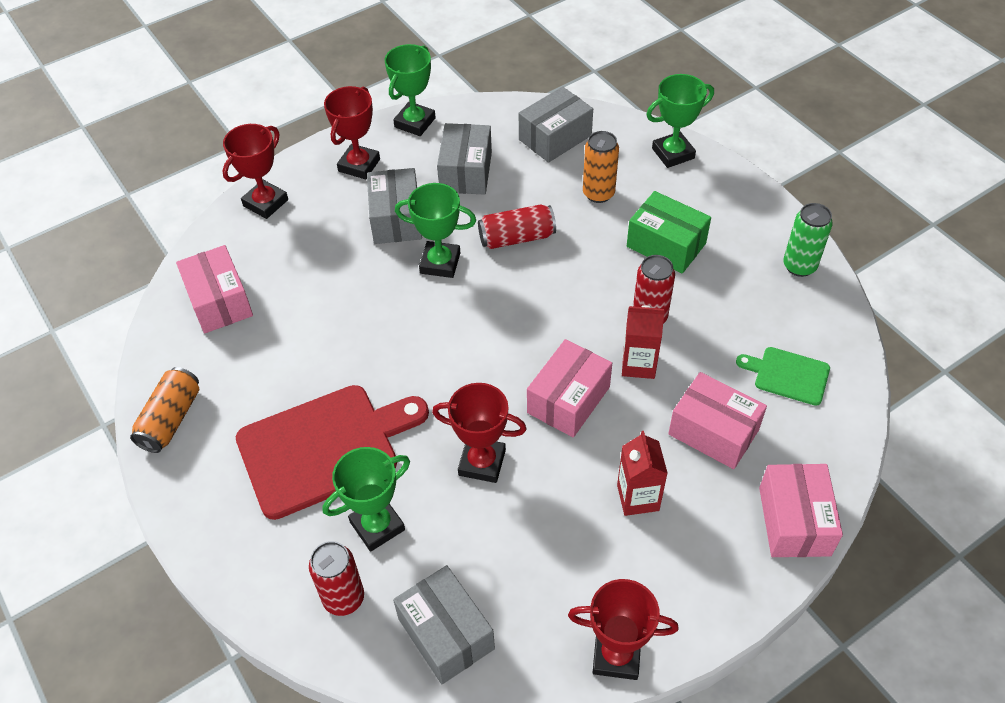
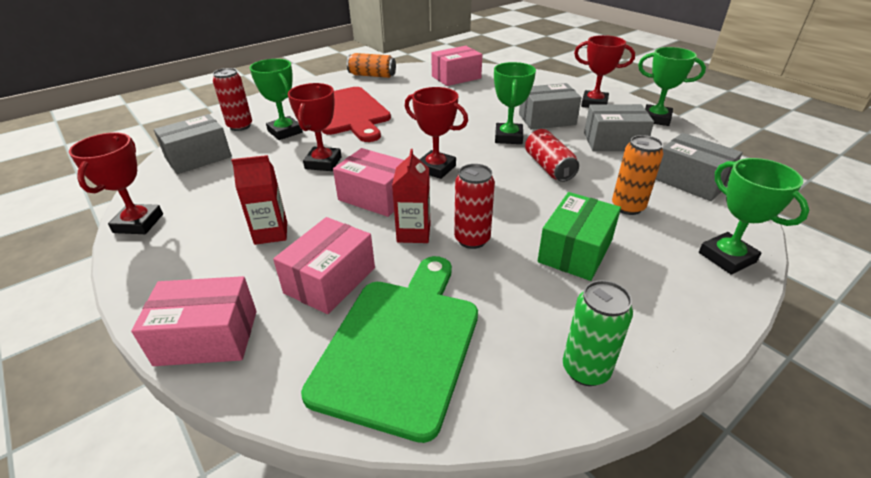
camera: 85 degrees right, 15 degrees down
red trophy [223,124,288,219] -> red trophy moved to [405,87,468,179]
green cutting board [736,347,830,406] -> green cutting board [301,256,478,443], size x2.02

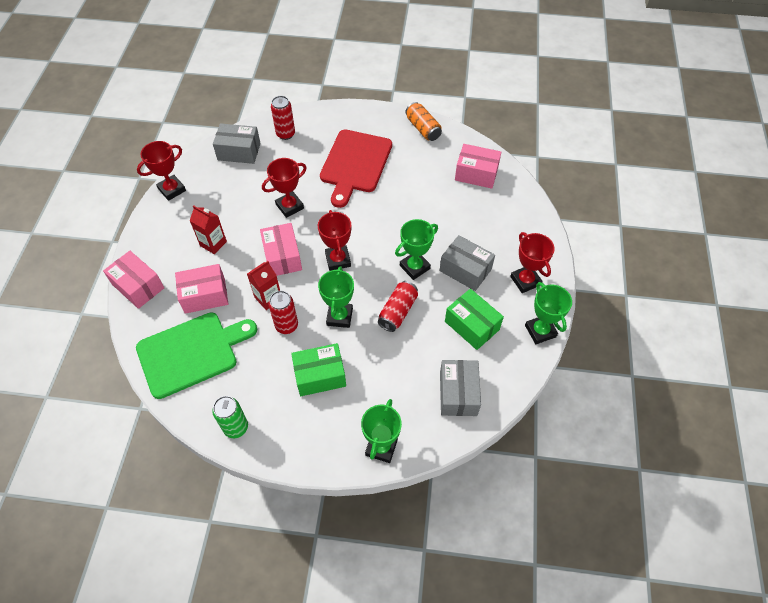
camera: 45 degrees right, 20 degrees up
green trophy [250,59,303,140] -> green trophy moved to [318,266,354,328]
grey box [584,104,654,151] -> green box [445,289,504,350]
orange can [612,135,663,215] -> none

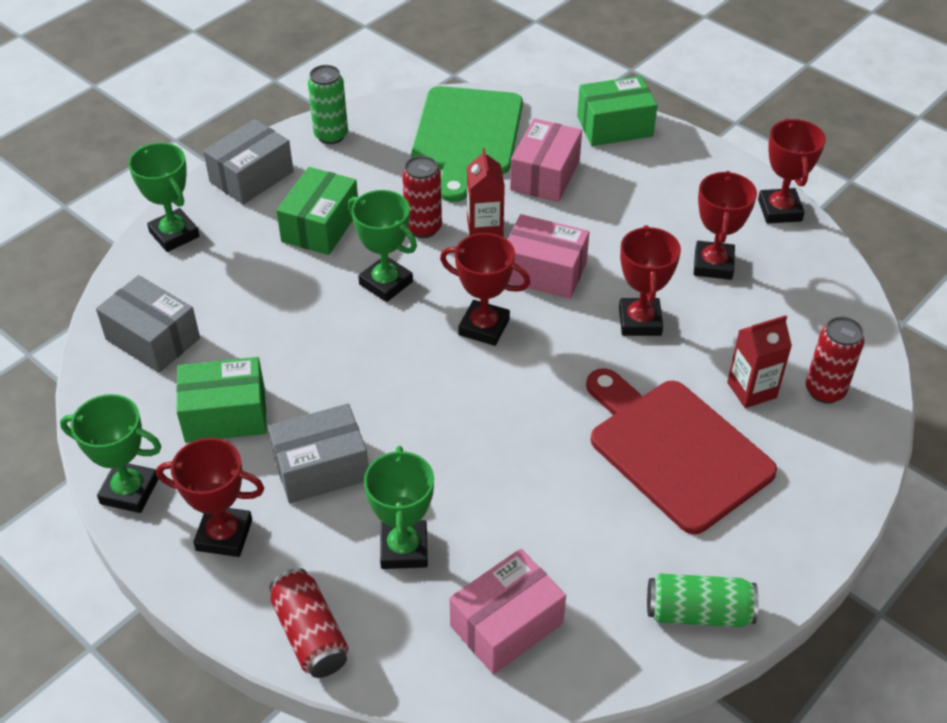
camera: 125 degrees right, 10 degrees down
pink box [103,251,164,309] -> green box [577,76,657,146]
red carton [190,205,227,254] -> red carton moved to [727,315,792,408]
grey box [213,123,260,164] -> grey box moved to [203,119,293,205]
red can [378,281,418,332] -> red can moved to [269,568,348,678]
green trophy [395,219,438,280] -> green trophy moved to [364,446,434,569]
orange can [405,102,442,141] -> green can [647,573,759,627]
none -> red trophy [694,171,757,280]

